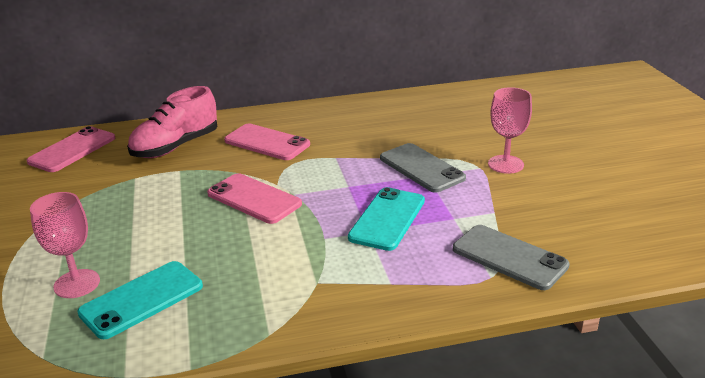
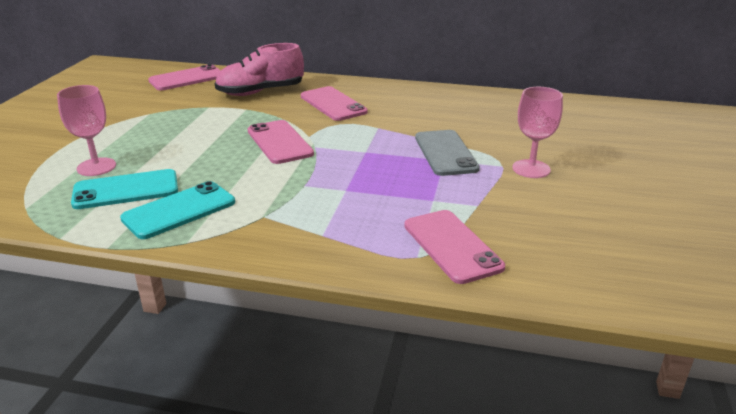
camera: 25 degrees right, 0 degrees up
turquoise phone [348,187,425,251] -> turquoise phone moved to [120,181,235,239]
grey phone [453,225,570,290] -> pink phone [404,210,505,284]

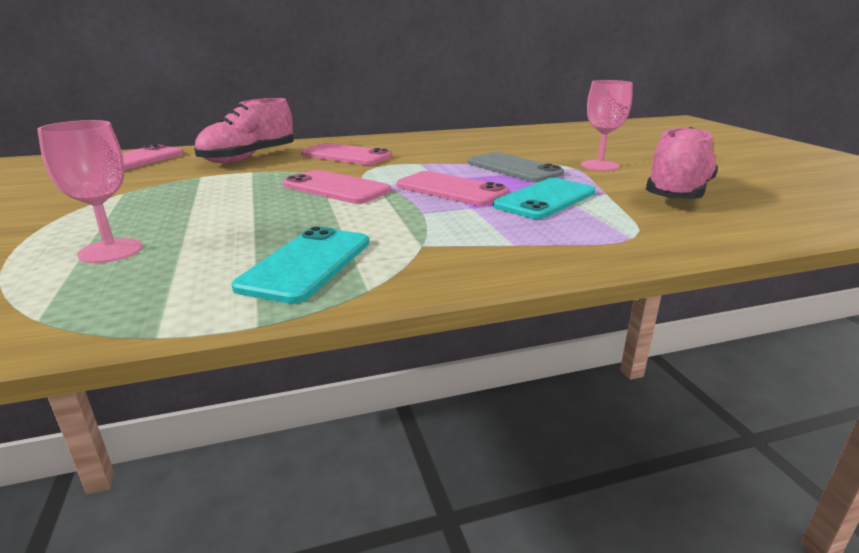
camera: 30 degrees left, 5 degrees down
turquoise phone [71,169,178,209] -> turquoise phone moved to [493,178,596,219]
pink phone [404,210,505,284] -> pink phone moved to [397,171,509,206]
none -> pink shoe [646,127,718,199]

